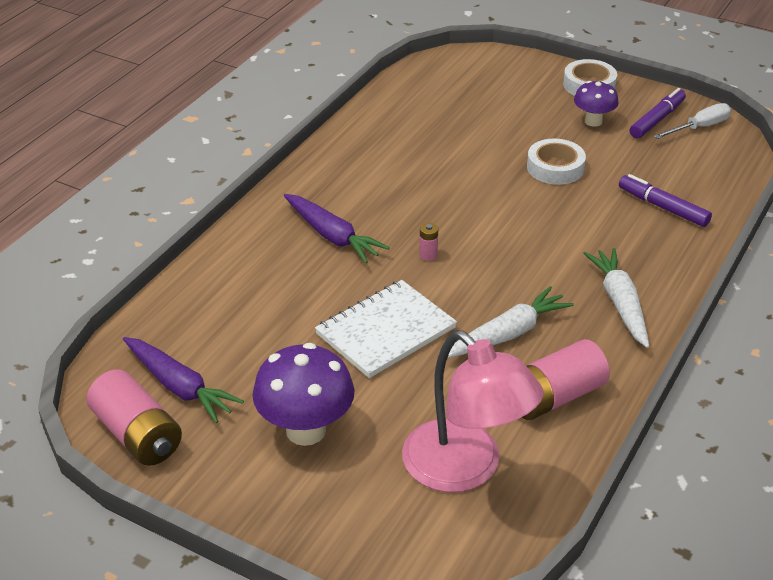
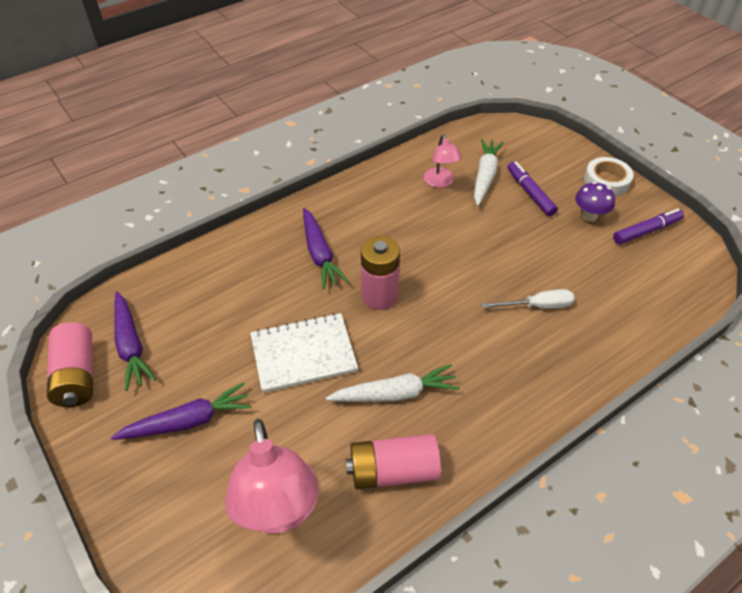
camera: 25 degrees right, 10 degrees up
purple mushroom [253,343,355,446] -> purple carrot [111,382,252,440]
pink battery [419,223,438,261] -> pink battery [361,236,400,310], size x2.40
white tape [527,138,586,185] -> none
white carrot [583,248,650,348] -> white carrot moved to [474,139,504,206]
purple marker [619,174,712,227] -> purple marker moved to [507,161,558,216]
white screwdriver [654,103,731,139] -> white screwdriver moved to [482,289,575,309]
none -> pink lamp [424,135,462,188]

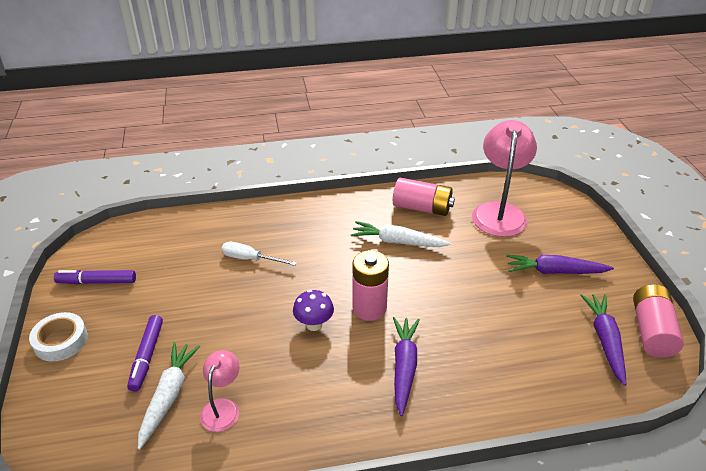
camera: 155 degrees left, 10 degrees down
white notebook [250,313,358,393] -> none
white carrot [474,139,504,206] -> white carrot turned 150 degrees clockwise [138,342,200,450]
purple mushroom [575,182,615,222] -> purple mushroom moved to [293,290,334,331]

